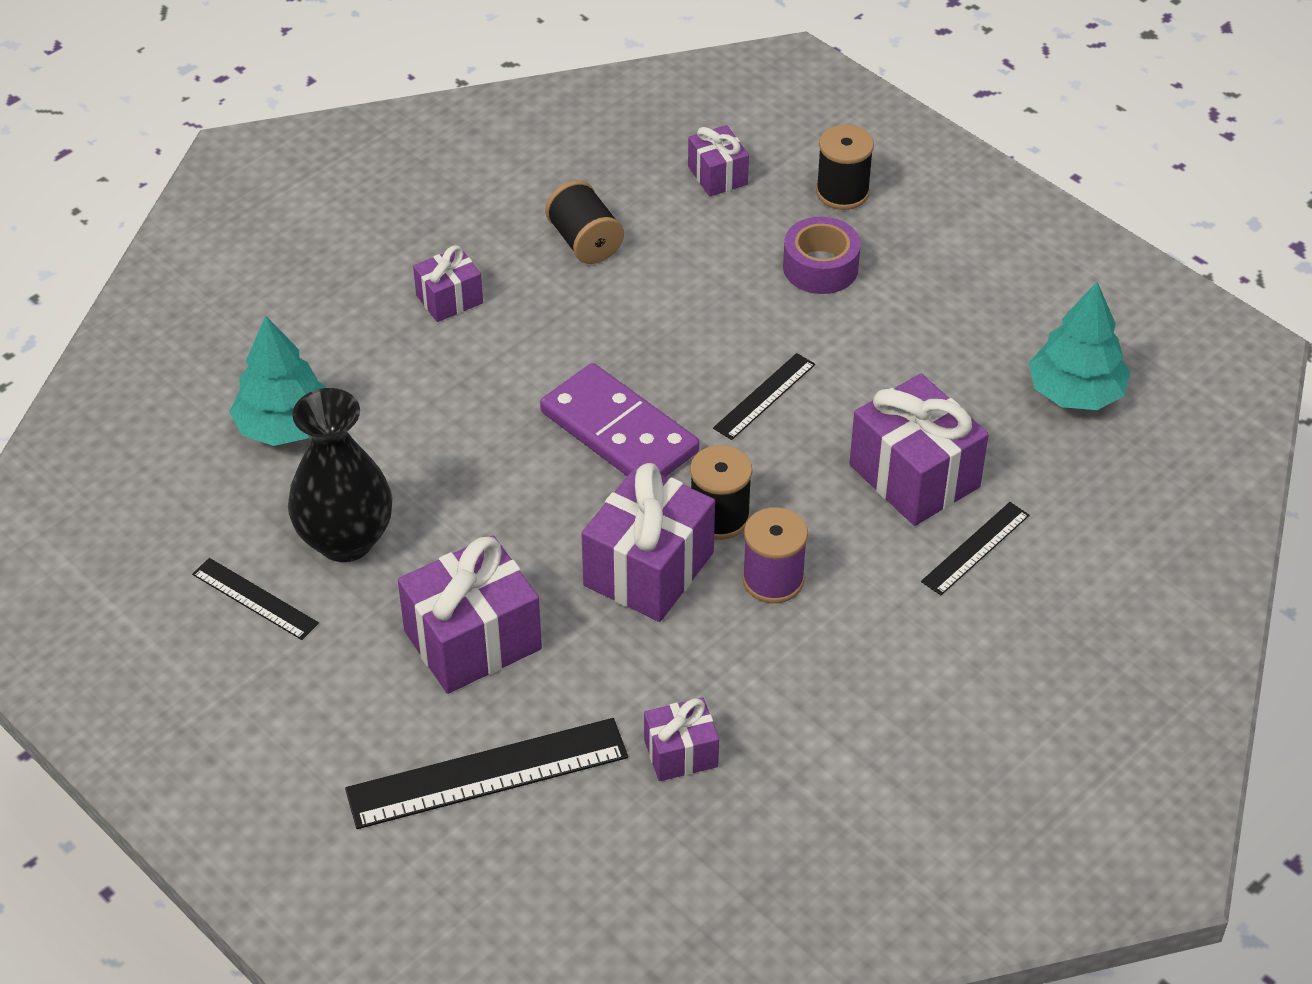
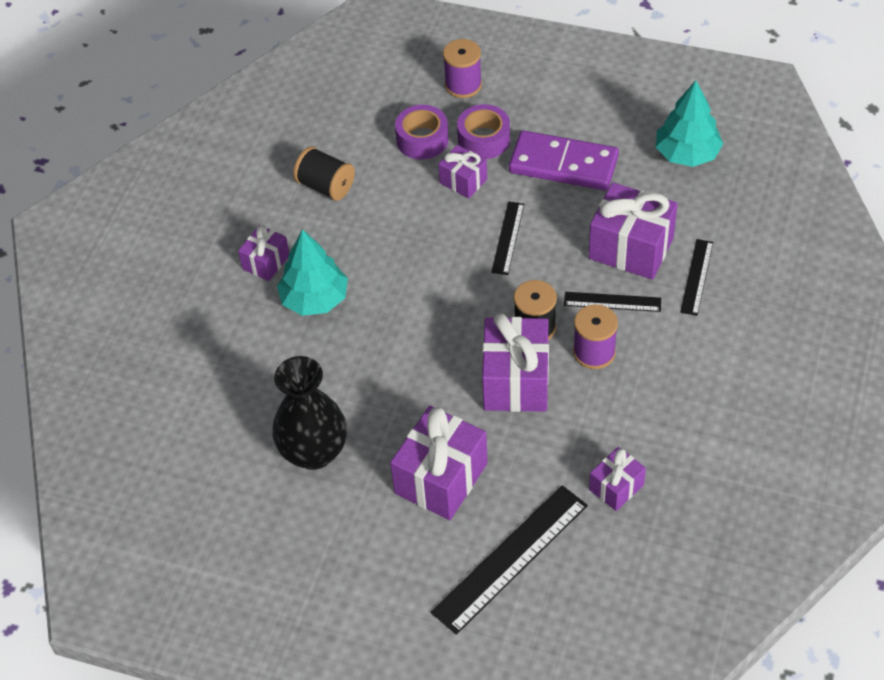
camera: 25 degrees left, 5 degrees up
black ruler [192,558,319,640] -> black ruler moved to [564,292,661,312]
turquoise tree [229,316,327,446] -> turquoise tree moved to [277,229,348,316]
purple domino [540,363,700,476] -> purple domino moved to [509,130,619,190]
purple gift [688,125,749,197] -> purple gift moved to [438,145,487,199]
black spool [816,125,874,210] -> purple spool [443,39,482,98]
none -> purple tape [395,105,449,160]

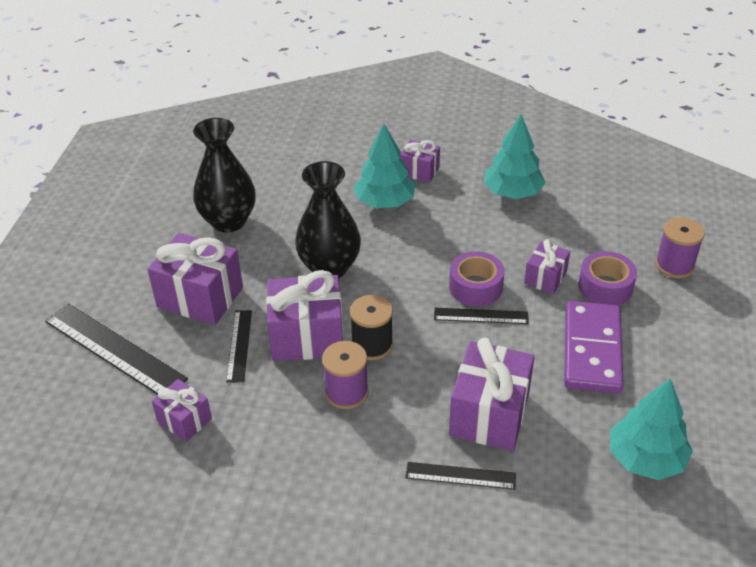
camera: 80 degrees right, 10 degrees down
black spool [293,146,355,201] -> turquoise tree [484,115,546,199]
purple tape [395,105,449,160] -> purple tape moved to [449,251,505,306]
black ruler [564,292,661,312] -> black ruler moved to [226,310,252,383]
none -> black vase [295,161,361,278]

